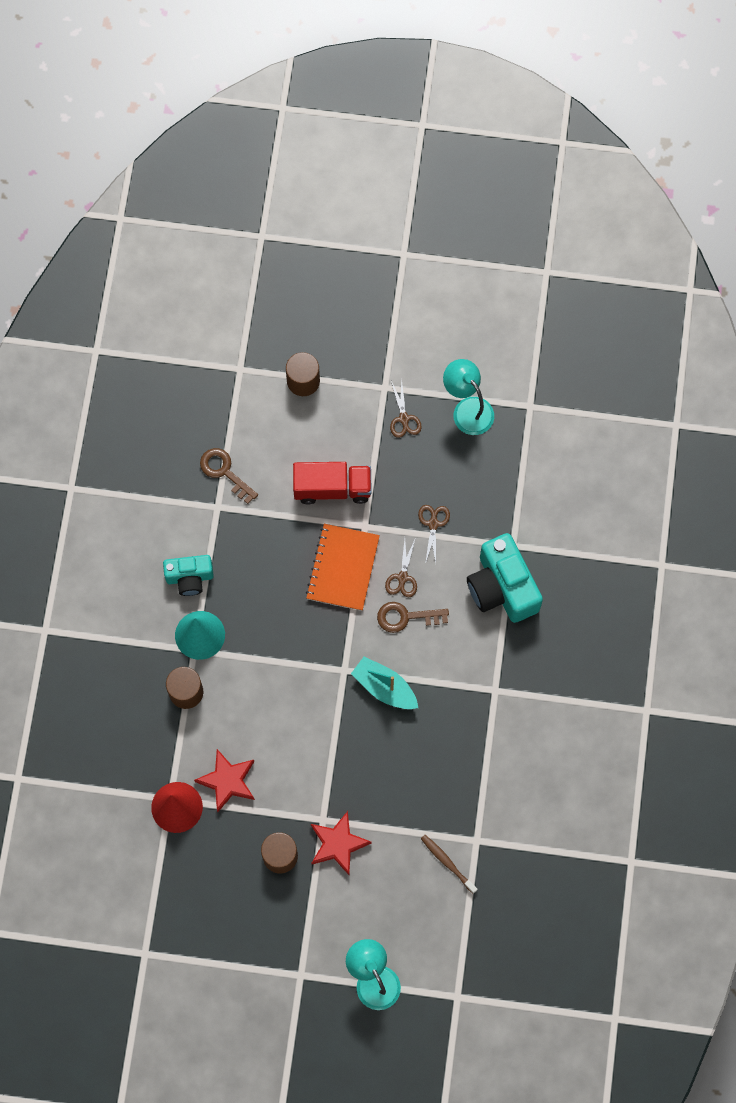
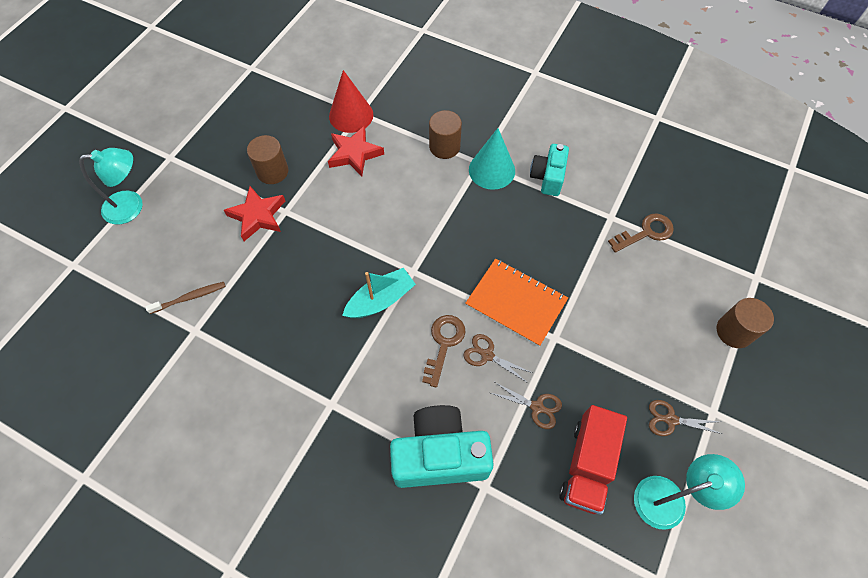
camera: 110 degrees right, 10 degrees down
red truck [293,462,372,505] -> red truck moved to [559,405,627,515]

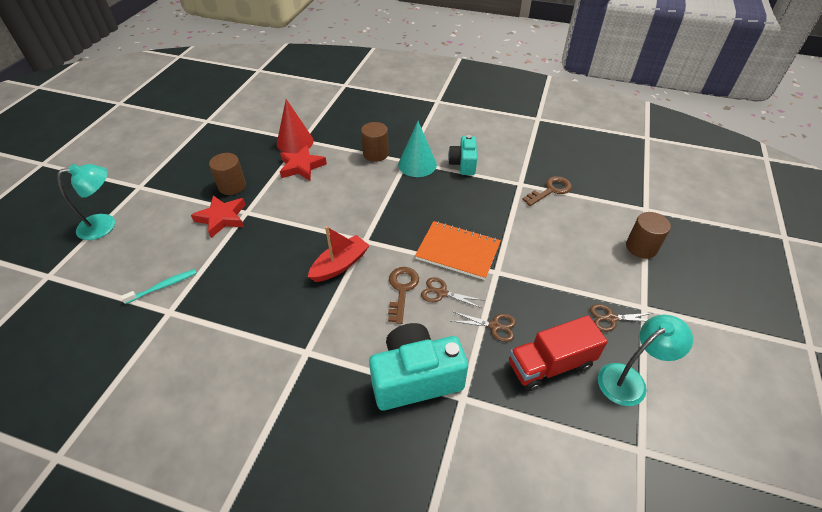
camera: 10 degrees left, 15 degrees down
brown toothbrush [145,282,226,314] -> turquoise toothbrush [120,269,196,304]
turquoise boat [342,268,416,318] -> red boat [308,226,370,282]
red truck [559,405,627,515] -> red truck turned 60 degrees clockwise [509,315,608,391]

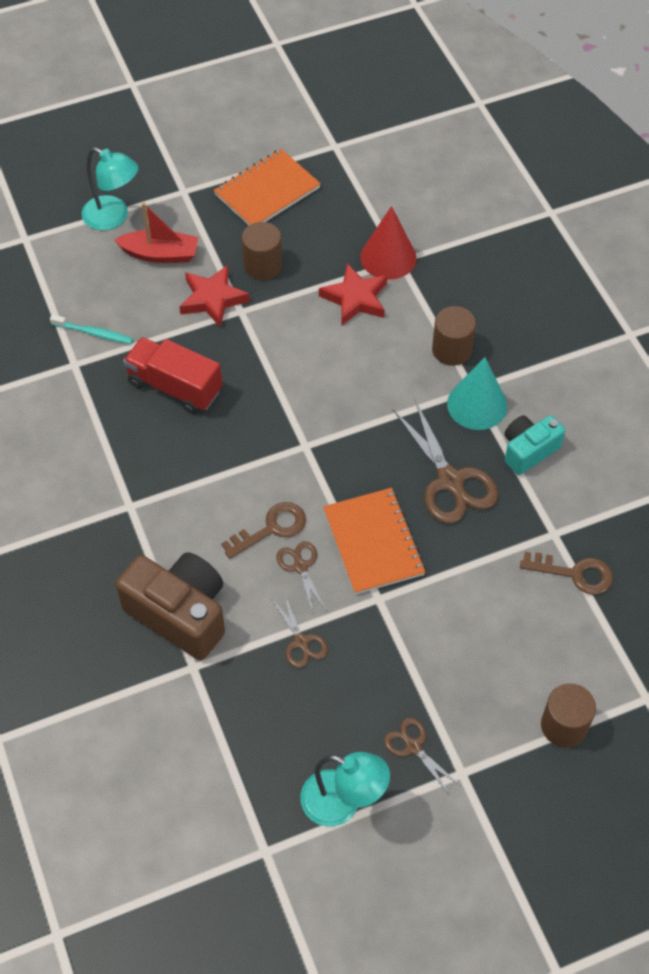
camera: 50 degrees right, 10 degrees up
red boat [308,226,370,282] -> red boat moved to [114,203,198,263]
turquoise camera [369,323,468,410] -> brown camera [116,552,225,660]
red truck [509,315,608,391] -> red truck moved to [123,337,222,414]
none -> orange notebook [214,149,321,225]
none -> brown scissors [393,400,499,524]

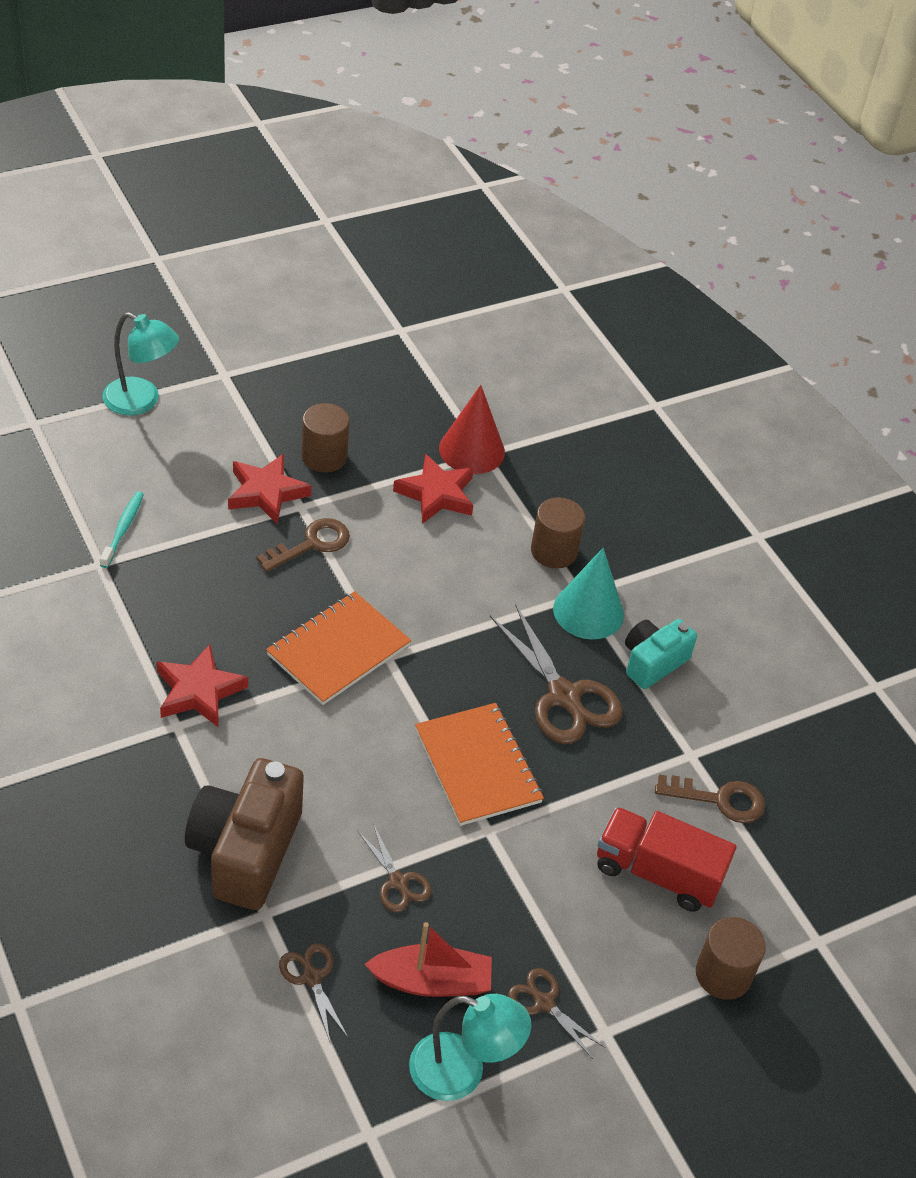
camera: 10 degrees left, 10 degrees down
turquoise toothbrush [50,314,133,344] -> turquoise toothbrush turned 90 degrees counterclockwise [100,491,144,568]
red boat [114,203,198,263] -> red boat moved to [365,922,492,997]
brown camera [116,552,225,660] -> brown camera turned 105 degrees counterclockwise [185,758,304,910]
red truck [123,337,222,414] -> red truck moved to [597,807,736,912]
orange notebook [214,149,321,225] -> orange notebook moved to [266,591,411,705]
brown key [221,502,306,559] -> brown key moved to [257,518,350,572]
brown scissors [276,541,327,614] -> brown scissors moved to [279,943,348,1042]
none -> red star [156,644,248,727]

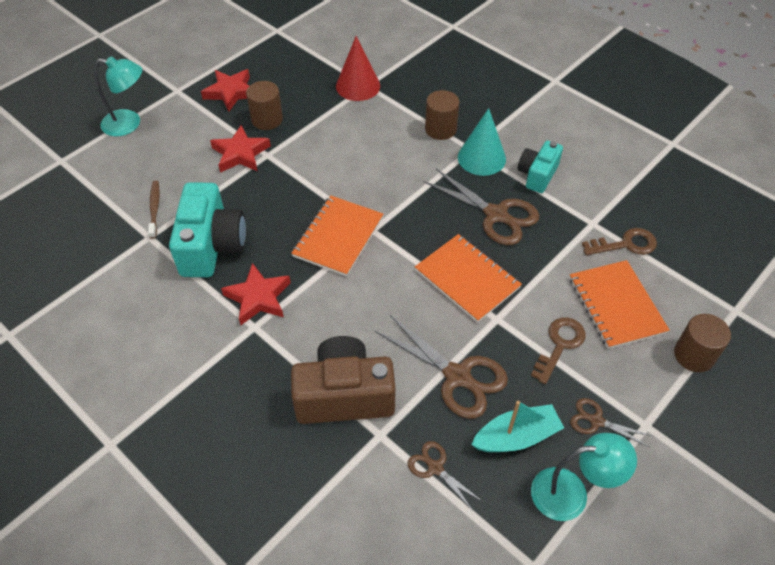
camera: 15 degrees left, 5 degrees up
turquoise toothbrush [100,491,144,568] -> brown toothbrush [148,181,159,239]
brown camera [185,758,304,910] -> brown camera turned 90 degrees clockwise [291,336,396,424]
brown key [257,518,350,572] -> brown key moved to [531,317,586,384]
brown scissors [357,824,432,912] -> brown scissors [375,315,508,419], size x1.88
red boat [365,922,492,997] -> turquoise boat [471,401,564,452]
red star [393,454,474,524] -> red star moved to [201,69,250,111]
red truck [597,807,736,912] -> orange notebook [570,260,670,349]
none -> turquoise camera [169,182,246,277]

